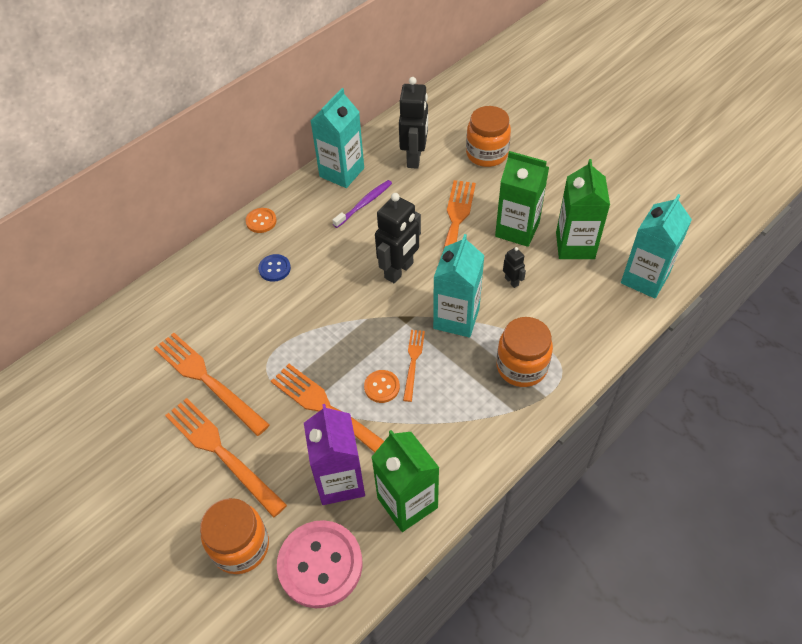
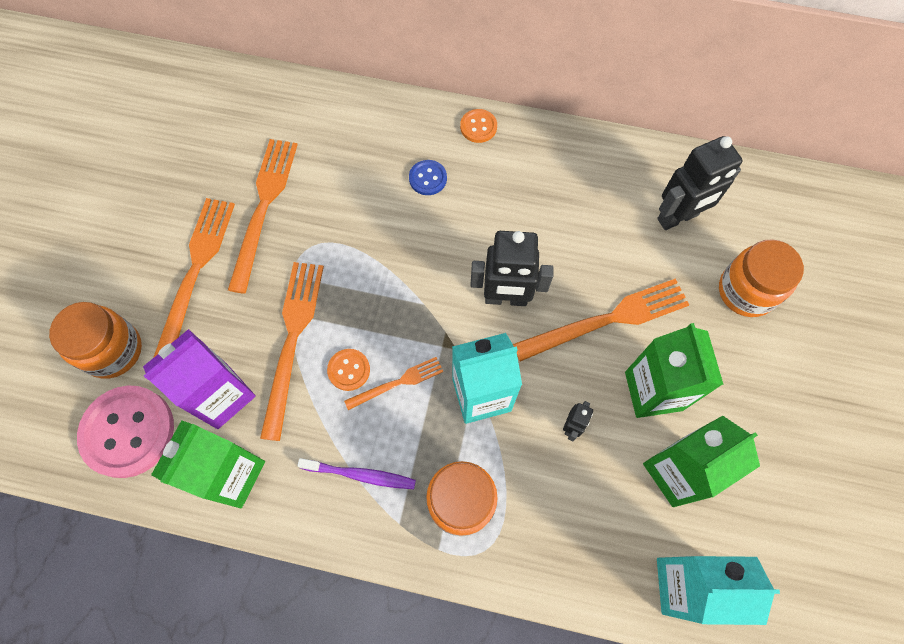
camera: 55 degrees right, 15 degrees up
turquoise carton [311,88,364,188] -> none
purple toothbrush [332,180,392,228] -> purple toothbrush moved to [297,458,416,489]

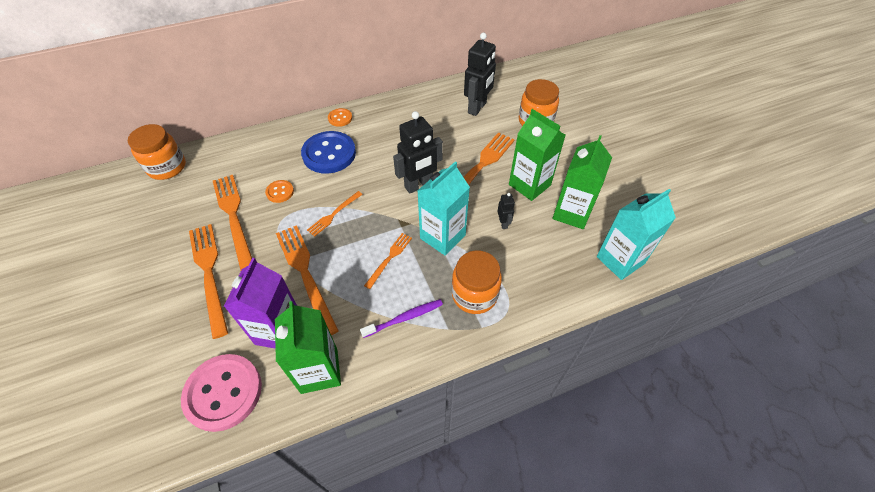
camera: 35 degrees left, 15 degrees down
orange jar [49,302,142,378] -> orange jar moved to [128,124,186,180]
orange button [327,349,370,391] -> orange button moved to [265,180,294,203]
blue button [409,160,447,195] -> blue button [301,131,356,174], size x2.08
none -> orange fork [307,191,363,236]

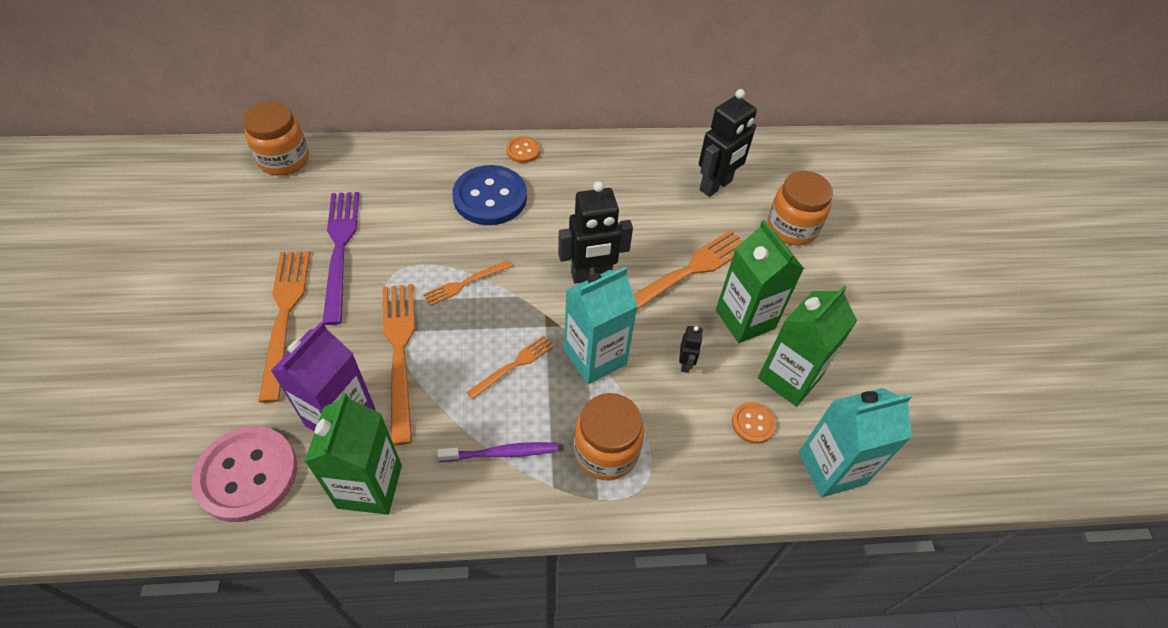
camera: 15 degrees right, 0 degrees up
orange fork [213,175,252,270] -> purple fork [323,192,359,325]
orange button [265,180,294,203] -> orange button moved to [732,402,776,444]

